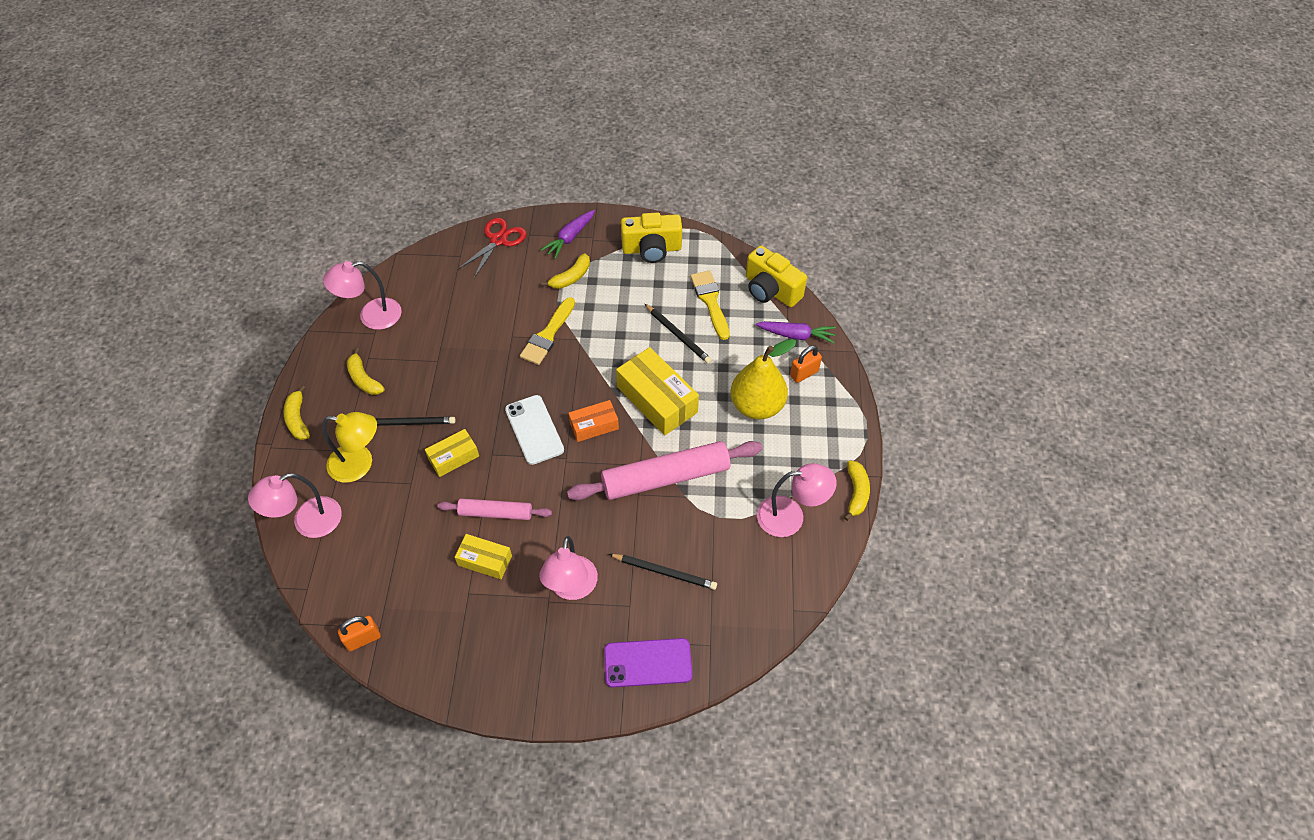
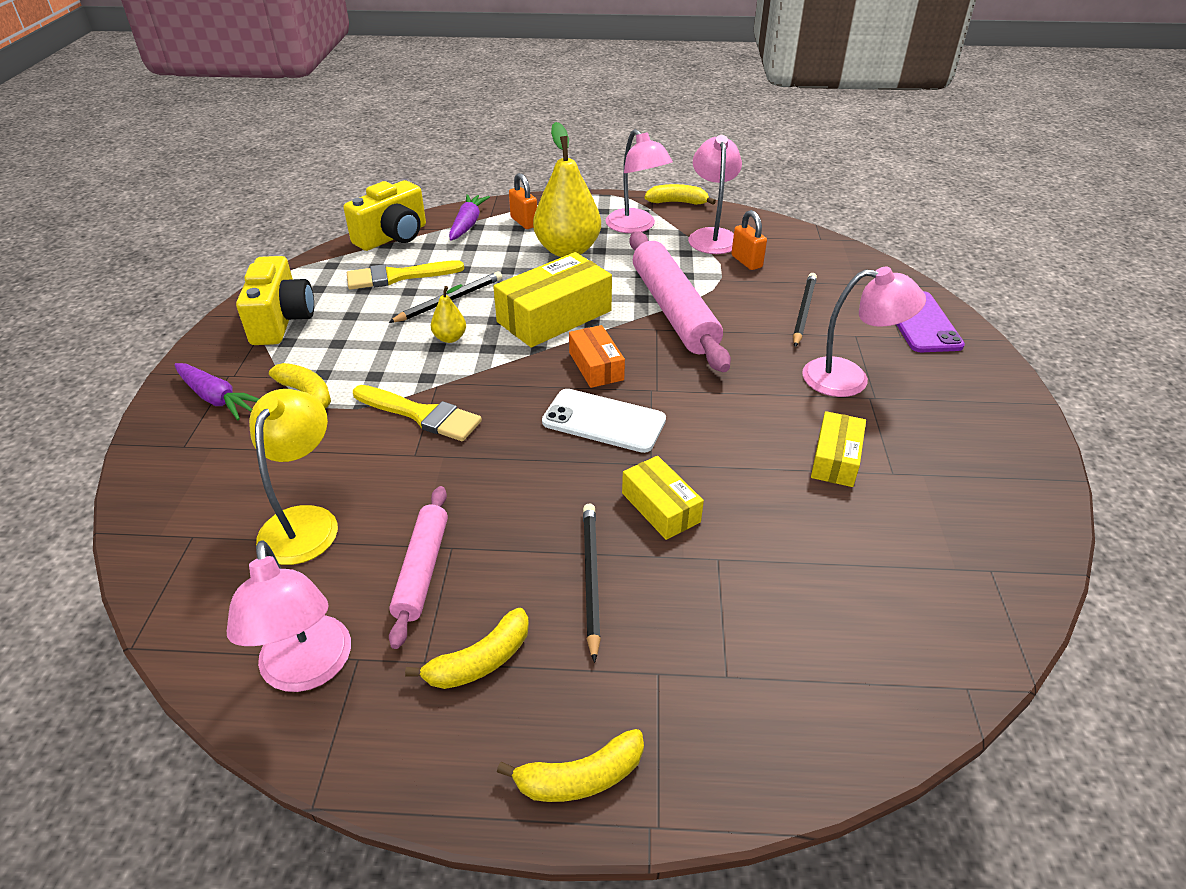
camera: 90 degrees left, 15 degrees down
pink lamp [248,473,342,538] -> pink lamp moved to [606,129,673,233]
yellow lamp [322,412,377,483] -> yellow lamp moved to [249,389,338,565]
orange padlock [338,616,381,651] -> orange padlock moved to [731,210,767,270]
pink rolling pin [437,499,552,520] -> pink rolling pin moved to [389,486,448,649]
red scissors [457,218,526,278] -> none
white phone [505,395,564,465] -> white phone turned 45 degrees clockwise [542,389,666,453]
none -> yellow pear [431,284,466,343]

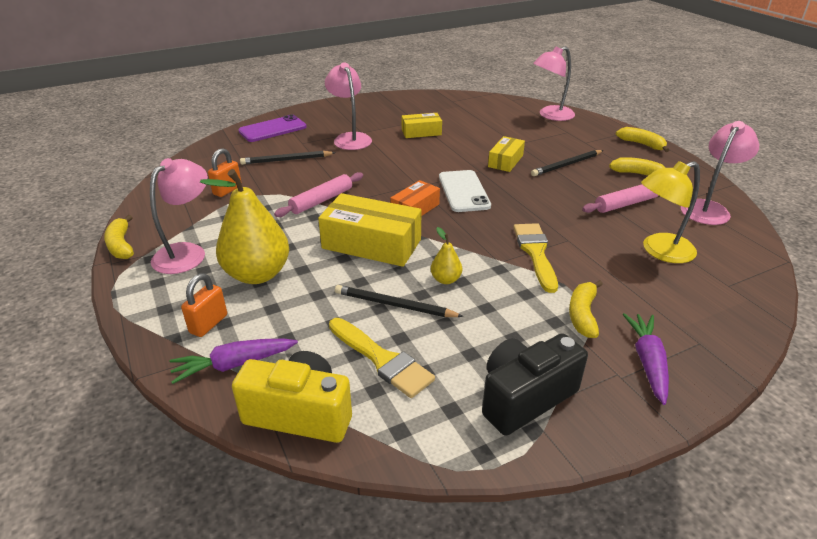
camera: 120 degrees left, 5 degrees down
yellow camera [236,256,314,345] -> black camera [482,333,588,436]
pink rolling pin [629,231,731,372] -> pink rolling pin [274,172,363,217], size x0.56
pink lamp [688,135,742,254] -> pink lamp moved to [533,46,575,121]

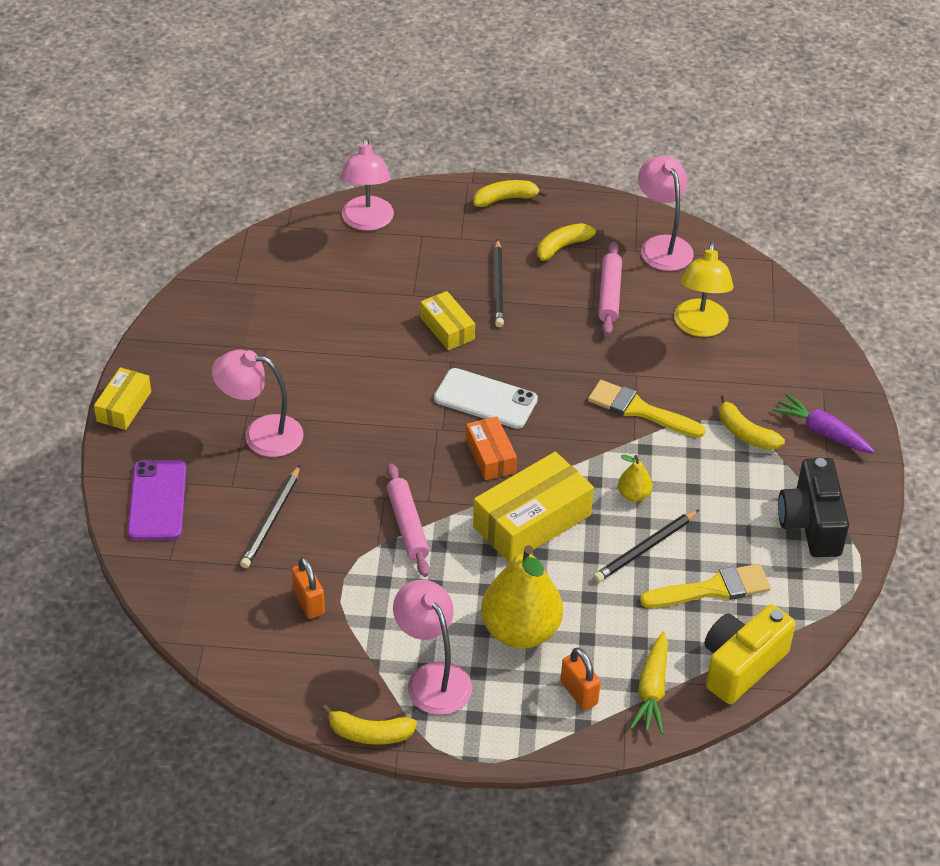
camera: 60 degrees left, 10 degrees up
purple carrot [170,338,298,384] -> yellow carrot [630,632,668,734]
yellow box [402,113,442,138] -> yellow box moved to [94,367,151,430]

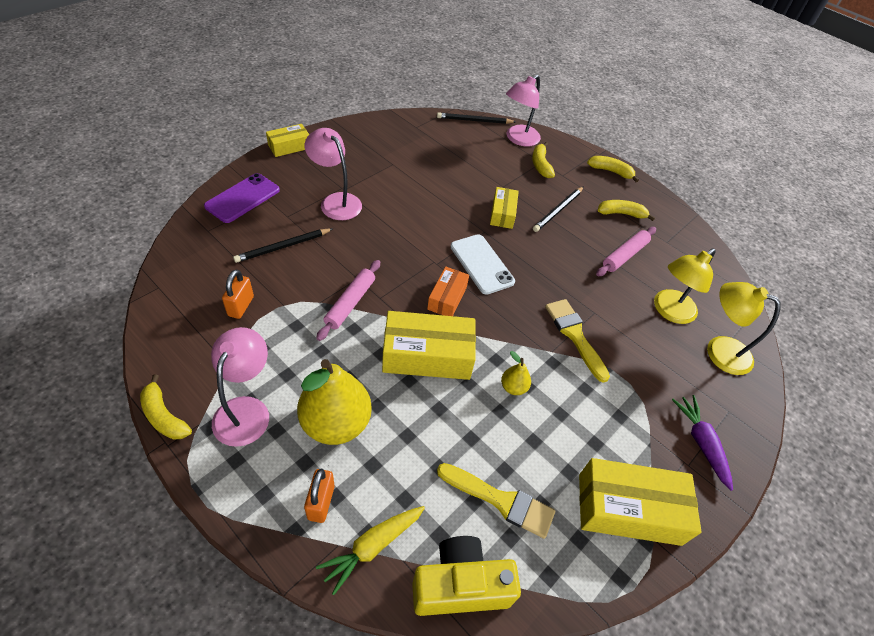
camera: 35 degrees right, 5 degrees up
black pencil [593,510,699,582] -> black pencil moved to [437,112,516,124]
pink lamp [638,156,694,271] -> none
yellow banana [719,395,785,450] -> yellow banana moved to [532,142,555,178]
black camera [778,458,849,557] -> yellow box [579,458,702,546]
none -> yellow lamp [707,282,781,375]

